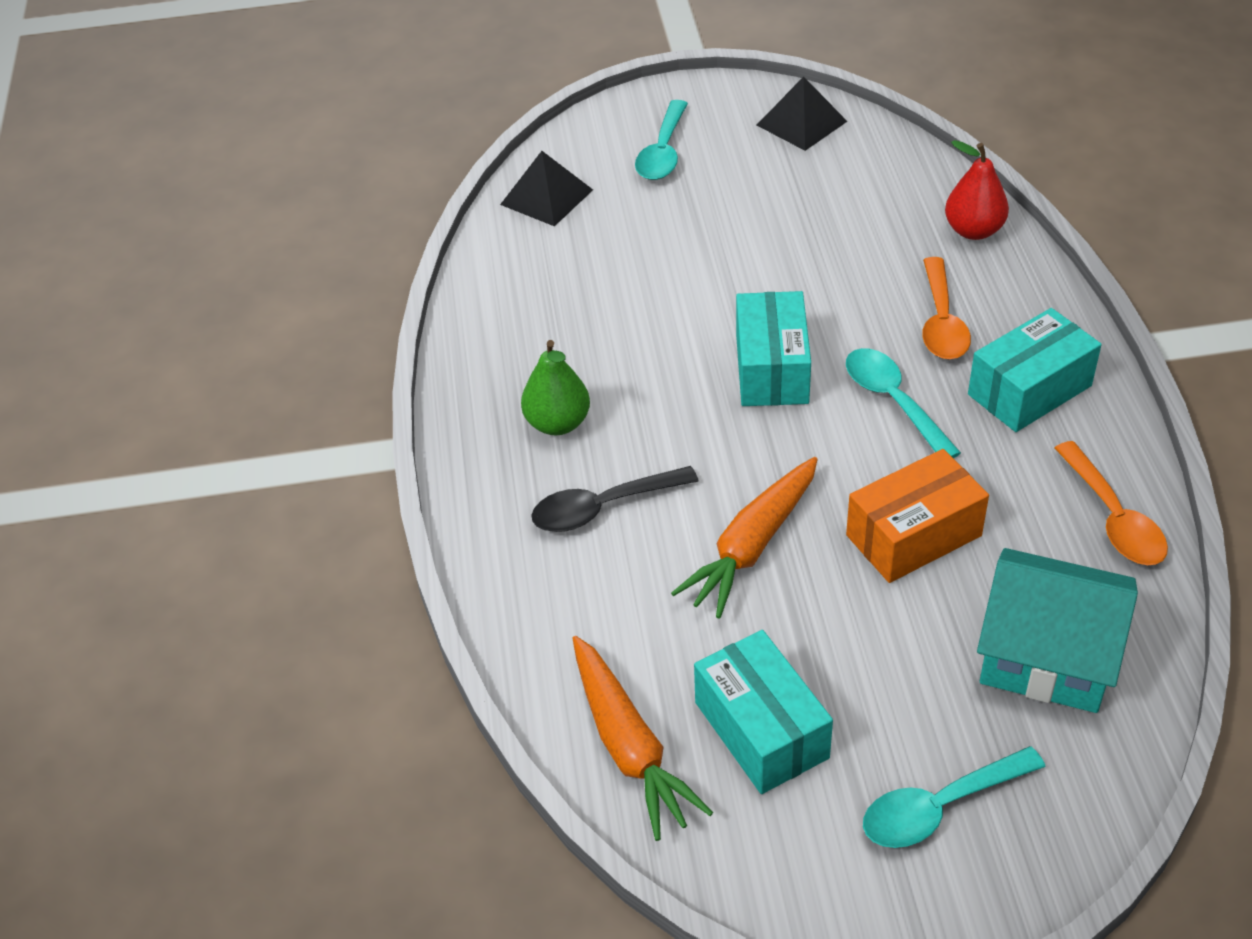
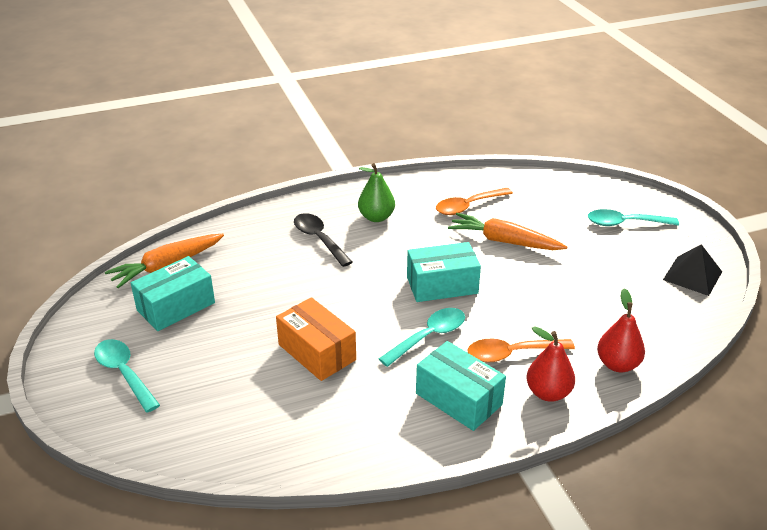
camera: 75 degrees right, 10 degrees down
black pyramid [500,151,593,226] -> none
orange carrot [671,457,818,619] -> orange carrot moved to [448,213,567,250]
turquoise house [977,548,1138,713] -> none
orange spoon [1054,441,1168,565] -> orange spoon moved to [436,188,513,215]
none -> red pear [527,326,575,402]

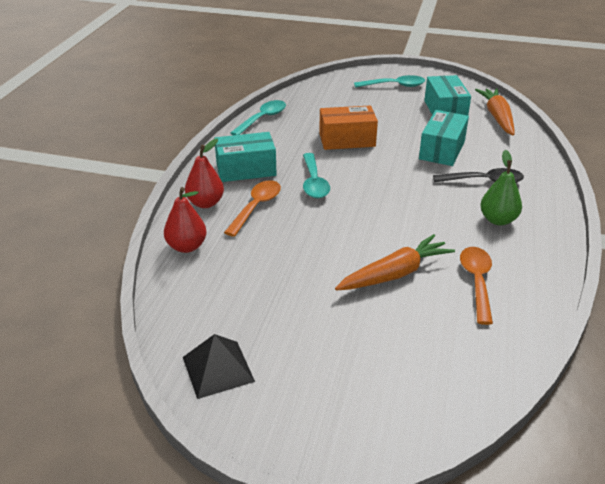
camera: 125 degrees right, 0 degrees up
turquoise box [407,242,481,302] -> turquoise box moved to [419,110,469,166]
turquoise spoon [588,209,679,226] -> turquoise spoon moved to [230,100,286,135]

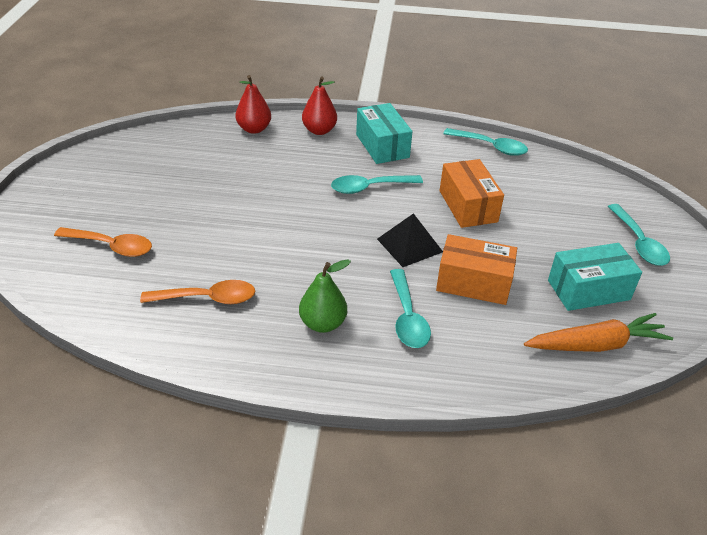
camera: 80 degrees right, 5 degrees up
black pyramid [183,334,255,399] -> black pyramid moved to [377,213,443,267]
orange spoon [224,180,281,237] -> orange spoon moved to [54,227,152,257]
orange carrot [335,234,455,291] -> none
turquoise box [419,110,469,166] -> orange box [436,234,517,305]
black spoon [433,168,524,183] -> turquoise spoon [390,269,431,348]

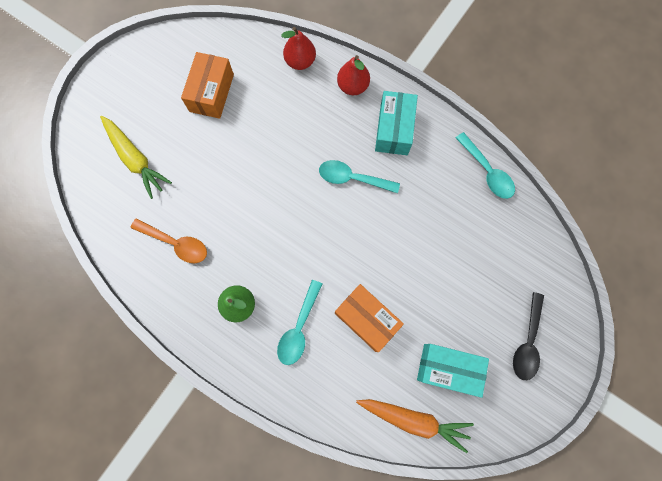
camera: 30 degrees right, 35 degrees up
orange spoon [54,227,152,257] -> yellow carrot [100,116,172,199]
black pyramid [377,213,443,267] -> none
orange box [440,159,504,228] -> orange box moved to [181,52,234,119]
turquoise spoon [608,204,670,266] -> black spoon [513,292,544,380]

